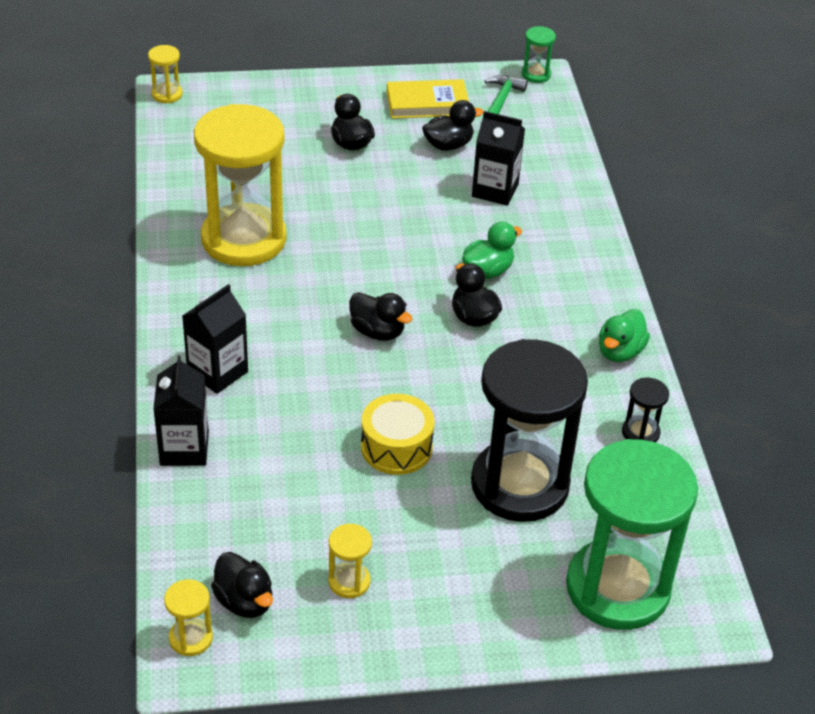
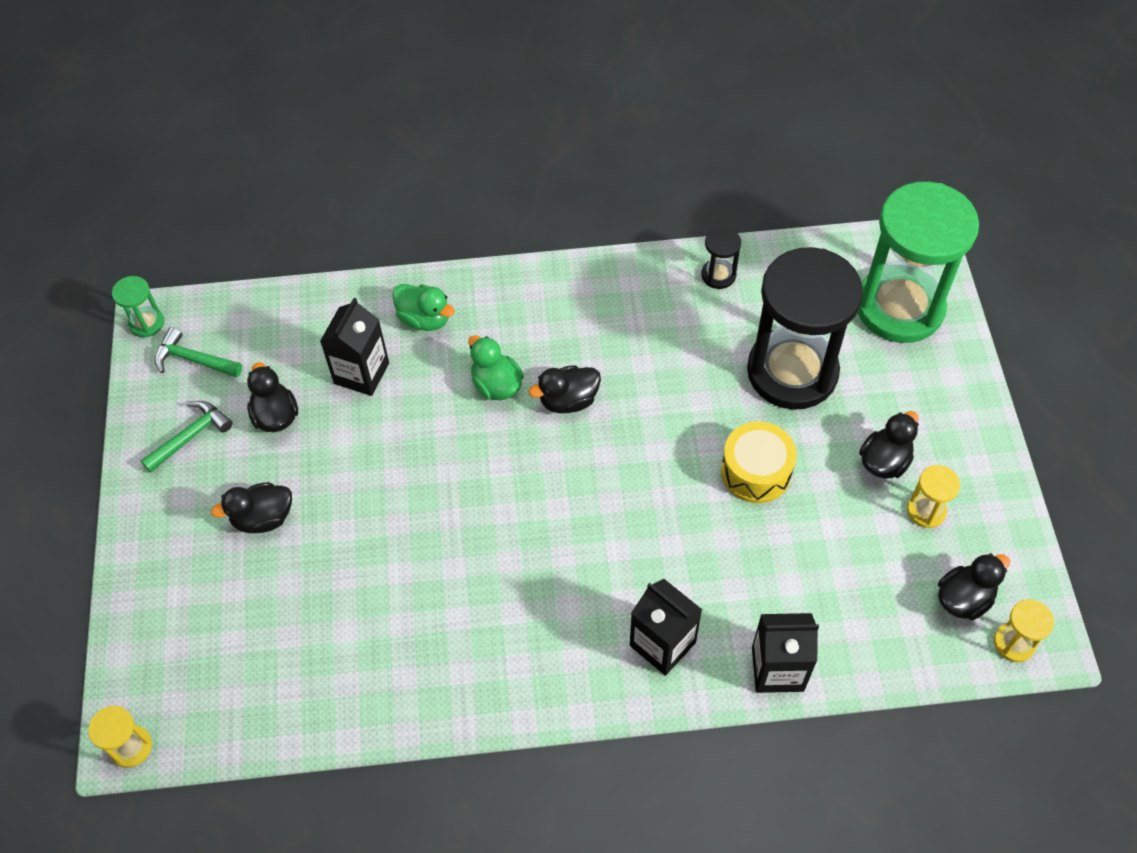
camera: 85 degrees left, 15 degrees up
yellow hourglass [194,104,286,266] -> none
black duck [349,292,412,341] -> black duck moved to [859,411,919,479]
yellow book [387,79,469,119] -> green hammer [140,401,233,473]
green duck [599,309,650,362] -> green duck moved to [392,284,455,331]

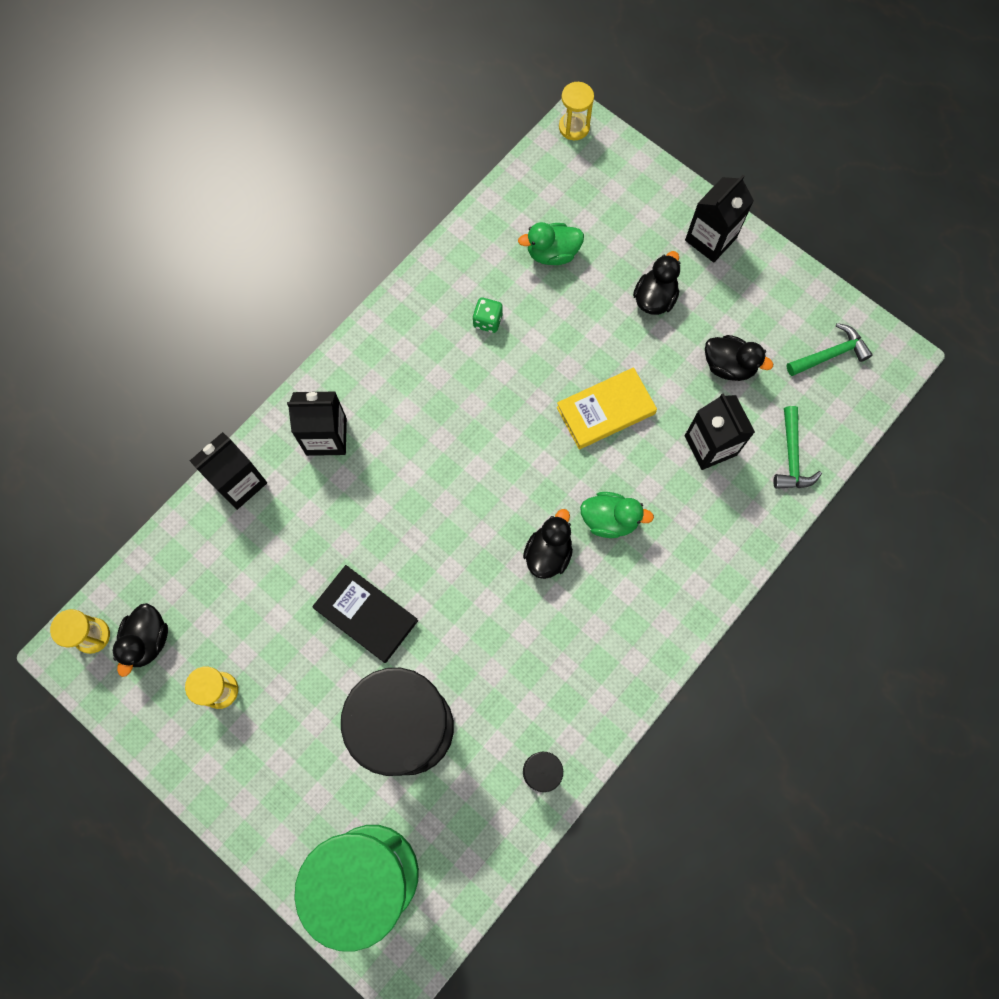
camera: 135 degrees right, 15 degrees up
green hourglass [112,276,164,337] -> none
green hammer [140,401,233,473] -> green hammer moved to [773,406,822,489]
green duck [392,284,455,331] -> green duck moved to [518,222,584,265]
yellow drum [721,422,797,503] -> black book [312,565,418,663]
black duck [859,411,919,479] -> none
none -> green dice [472,298,503,333]
none -> yellow book [556,367,657,449]
none -> black carton [685,175,754,262]

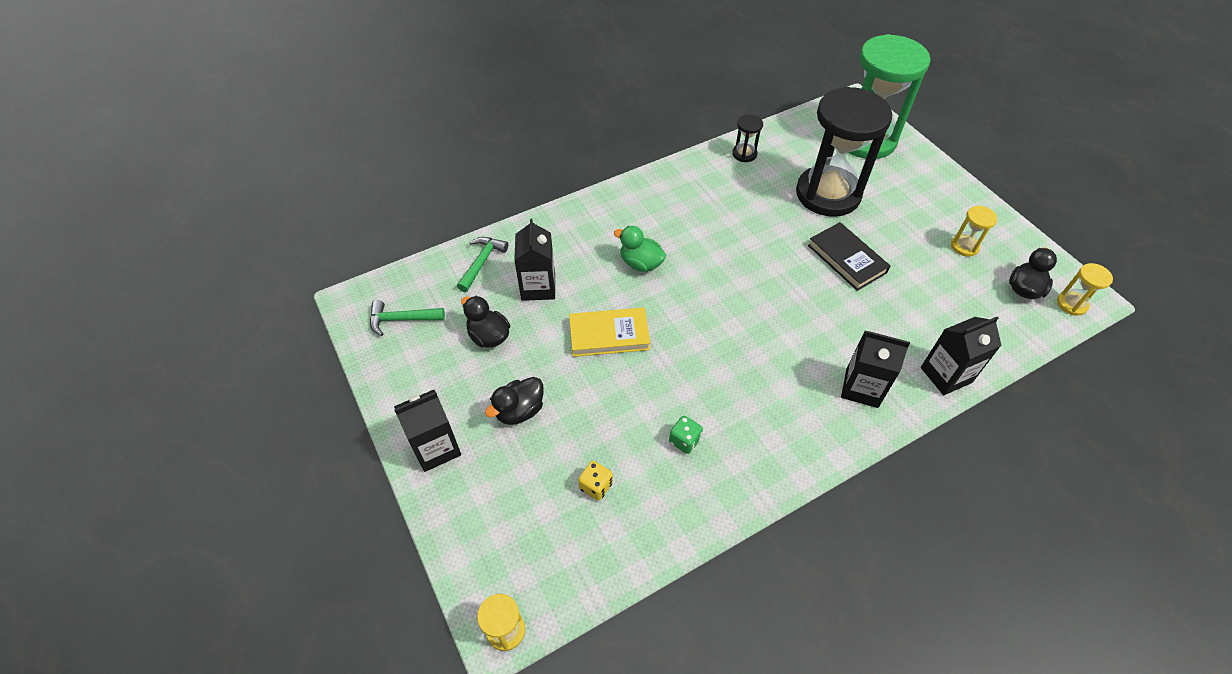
camera: 160 degrees left, 20 degrees down
green duck [518,222,584,265] -> yellow dice [578,461,613,500]
black duck [523,509,573,579] -> none

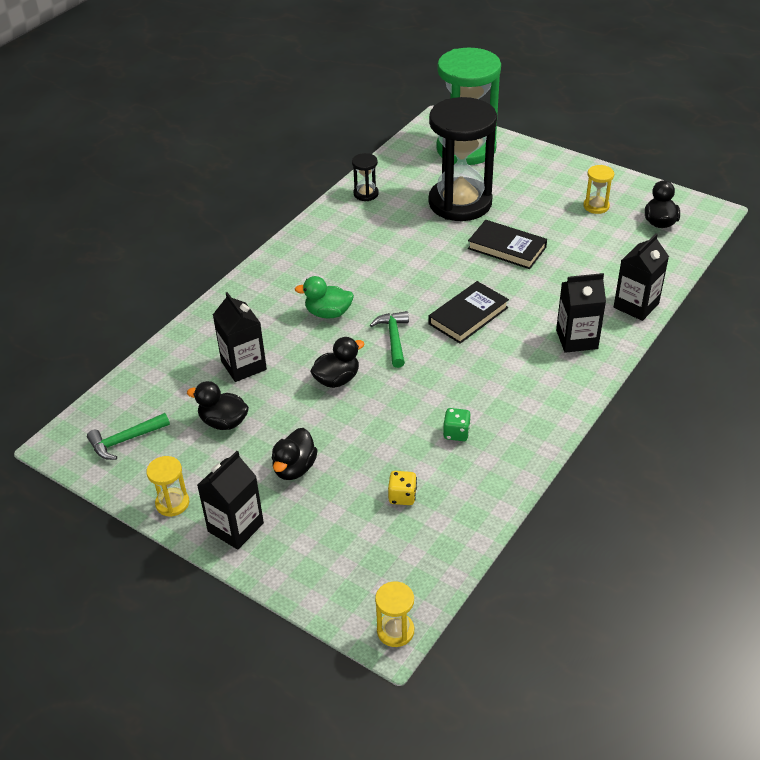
camera: 25 degrees left, 10 degrees down
green hammer [457,237,508,292] -> green hammer moved to [370,311,409,368]
yellow book [569,308,650,357] -> black duck [310,337,364,388]
yellow hourglass [1057,263,1113,316] -> yellow hourglass moved to [146,456,189,517]
none -> black book [428,281,509,344]

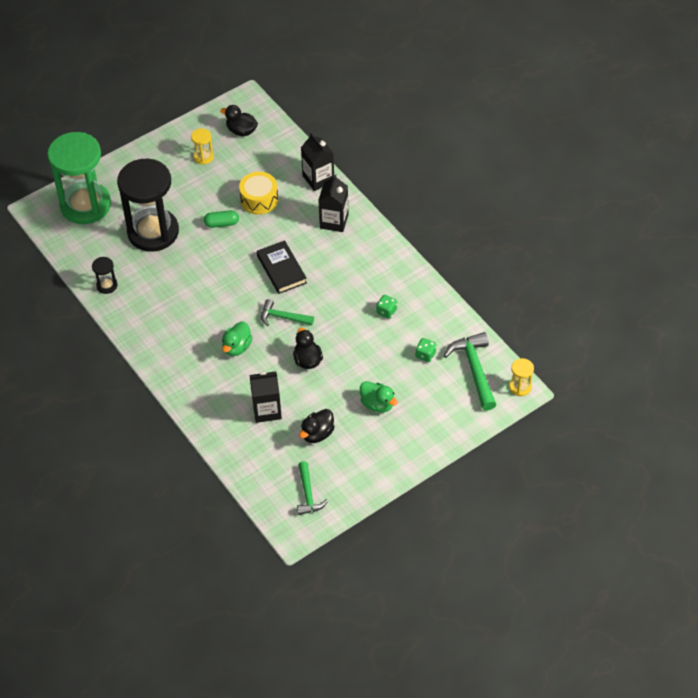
camera: 70 degrees left, 10 degrees up
yellow hourglass [146,456,189,517] -> none
black carton [197,451,264,550] -> none
black duck [272,428,318,480] -> green duck [360,381,398,412]
yellow dice [388,471,417,505] -> green dice [416,338,436,362]
black book [468,220,547,269] -> green capsule [204,210,239,228]
none -> yellow drum [239,172,278,215]
none -> green hammer [444,332,496,411]

